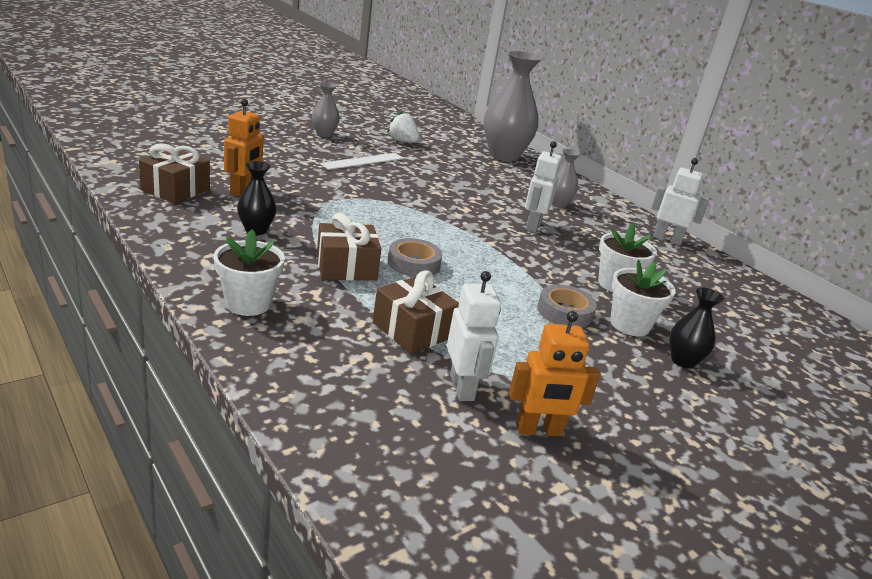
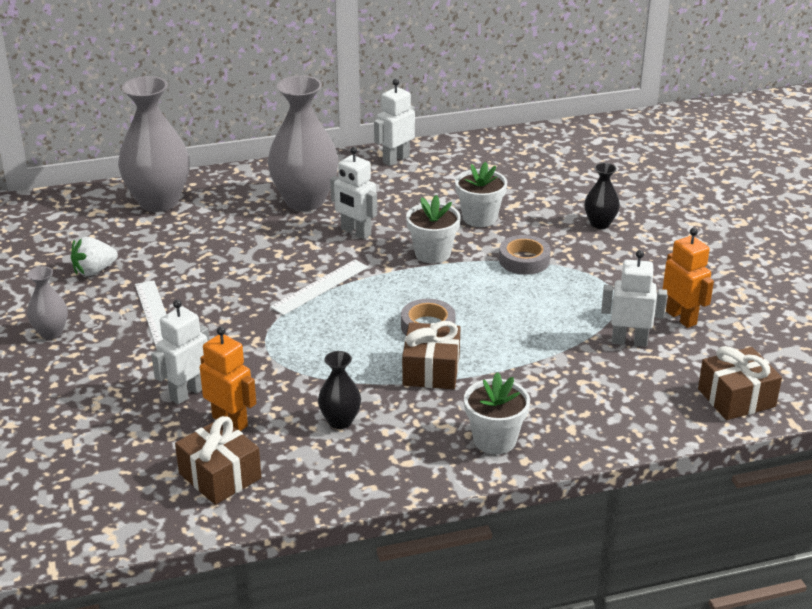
camera: 65 degrees left, 5 degrees up
brown gift [373,270,459,354] -> brown gift moved to [698,346,782,420]
orange robot [509,311,600,436] -> orange robot turned 45 degrees counterclockwise [663,228,714,328]
grey vase [552,149,581,208] -> grey vase [268,75,338,211], size x2.05
white flower pot [610,260,676,336] -> white flower pot moved to [406,195,461,263]
none -> white robot [151,300,210,404]
none -> white ruler [270,260,368,315]

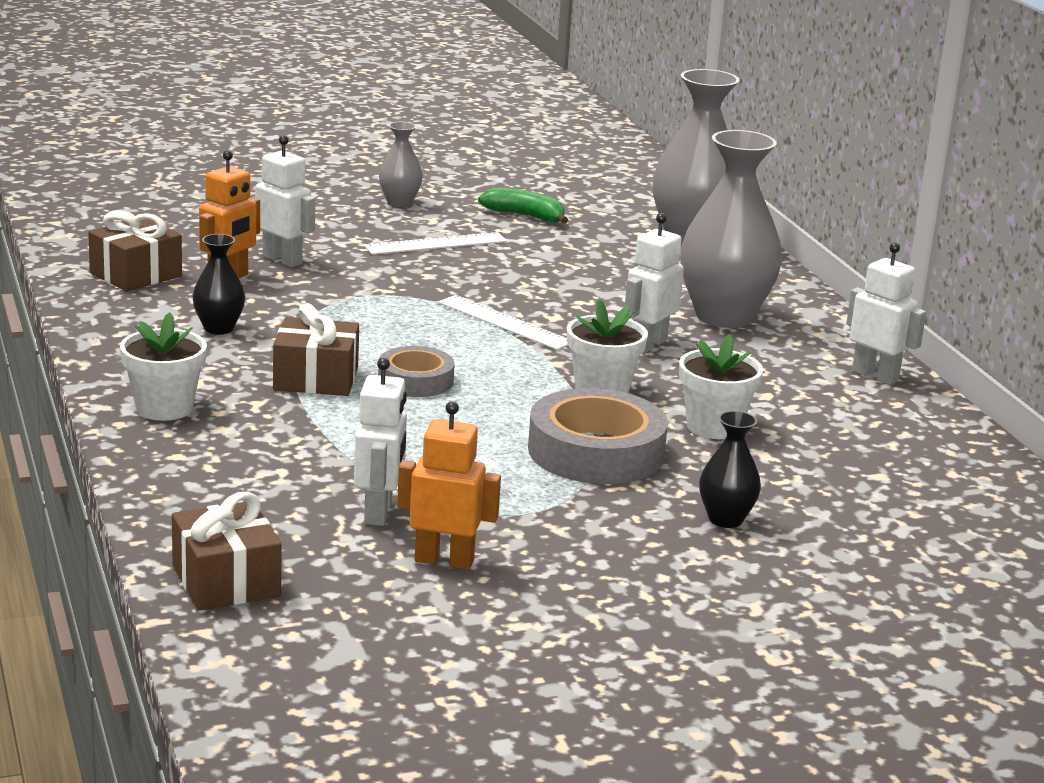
camera: 85 degrees right, 10 degrees down
white strawberry [71,237,118,276] -> green banana [478,187,568,224]
grey tape [499,235,551,275] -> grey tape [528,388,668,484], size x1.70
orange robot [663,228,714,328] -> orange robot turned 135 degrees counterclockwise [397,401,501,570]

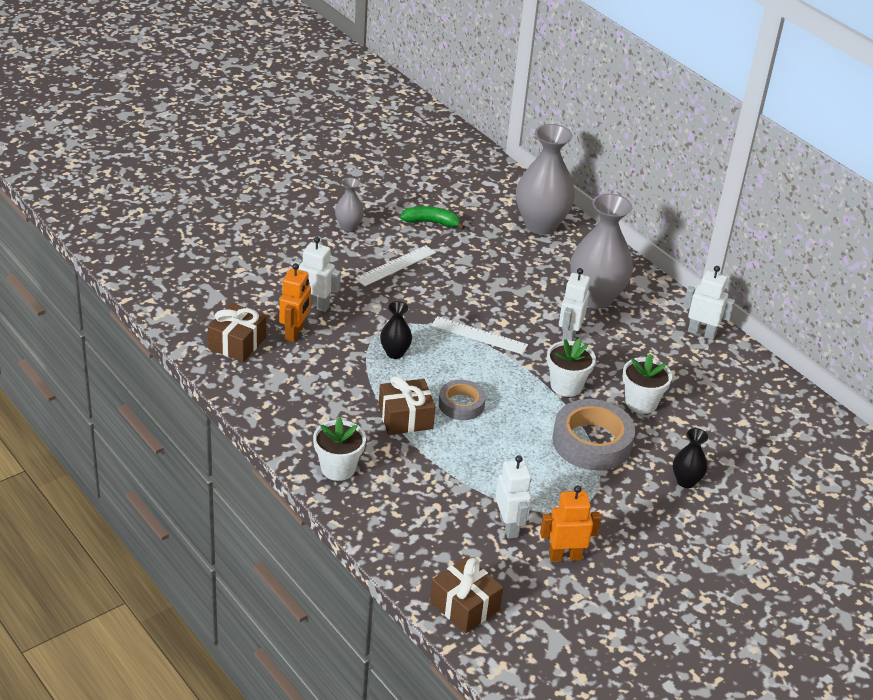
camera: 20 degrees left, 15 degrees up
black vase [192,234,245,335] -> black vase moved to [380,301,412,359]

